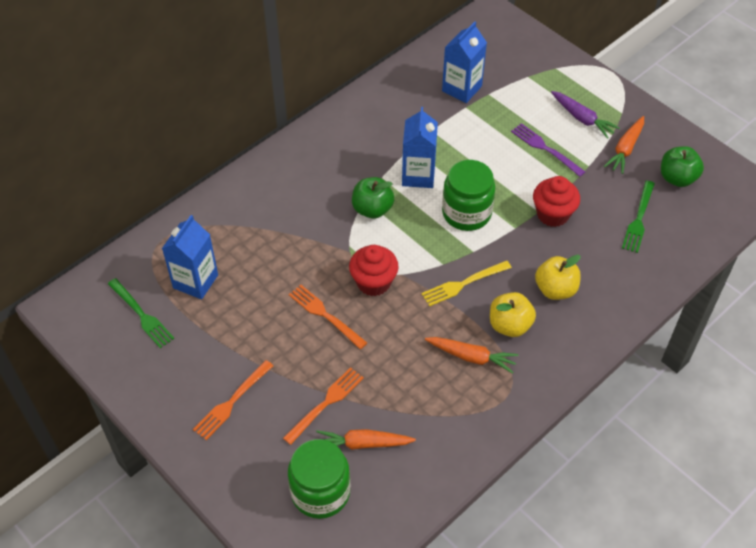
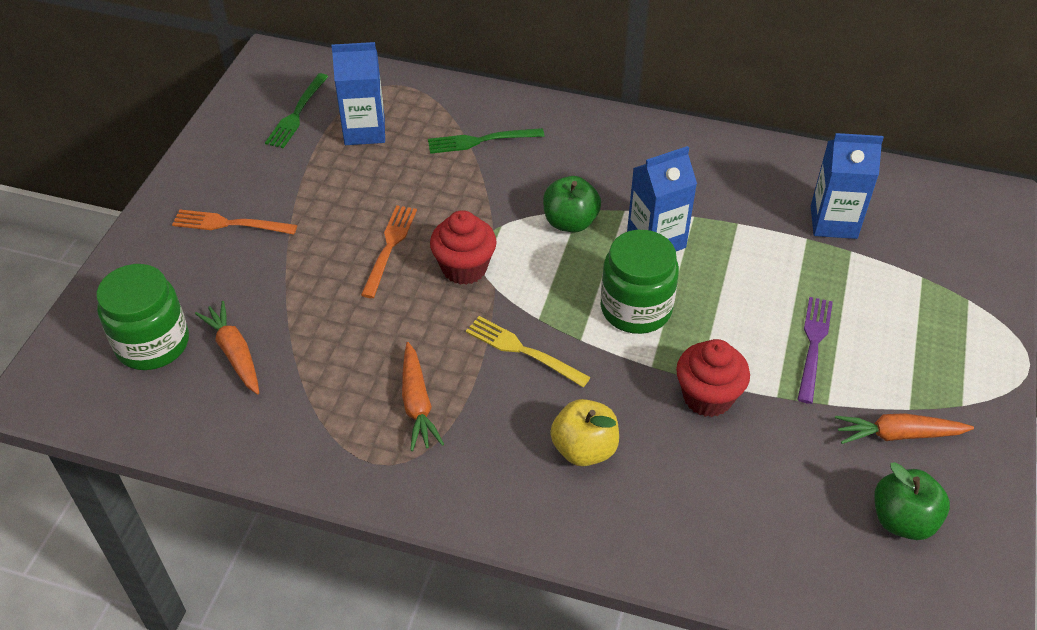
camera: 60 degrees right, 5 degrees down
orange fork [283,367,364,445] -> none
yellow apple [490,292,536,337] -> none
purple carrot [551,91,620,139] -> none
green fork [622,180,655,253] -> green fork moved to [428,128,545,154]

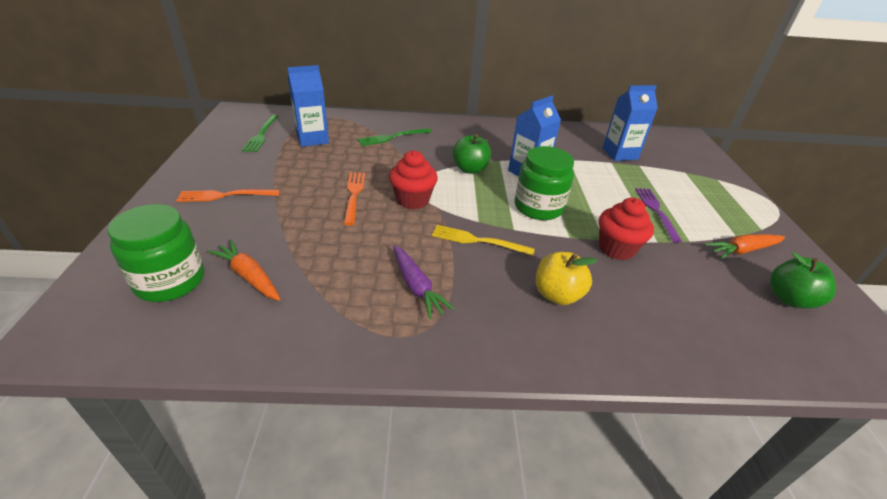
camera: 20 degrees left, 10 degrees down
orange carrot [402,342,444,451] -> purple carrot [393,245,455,319]

